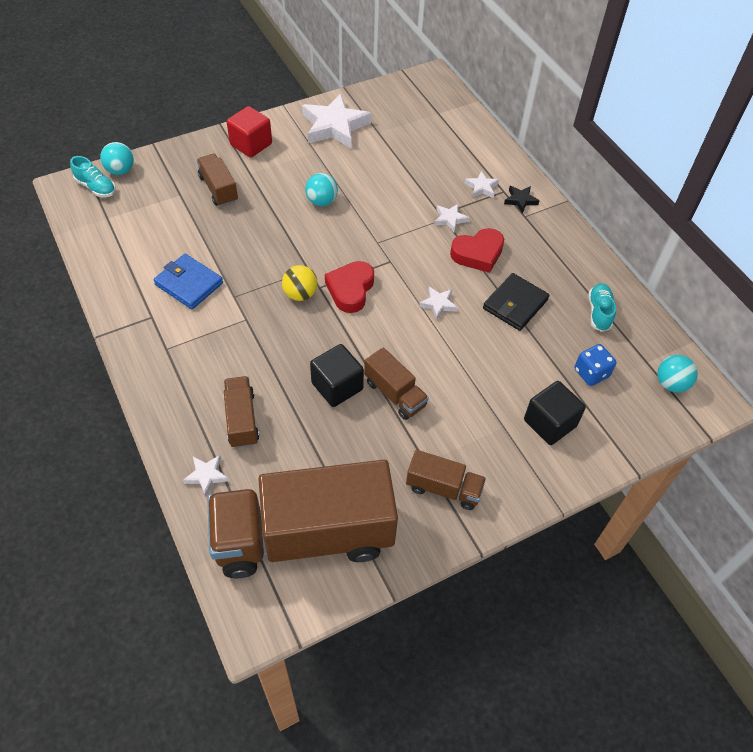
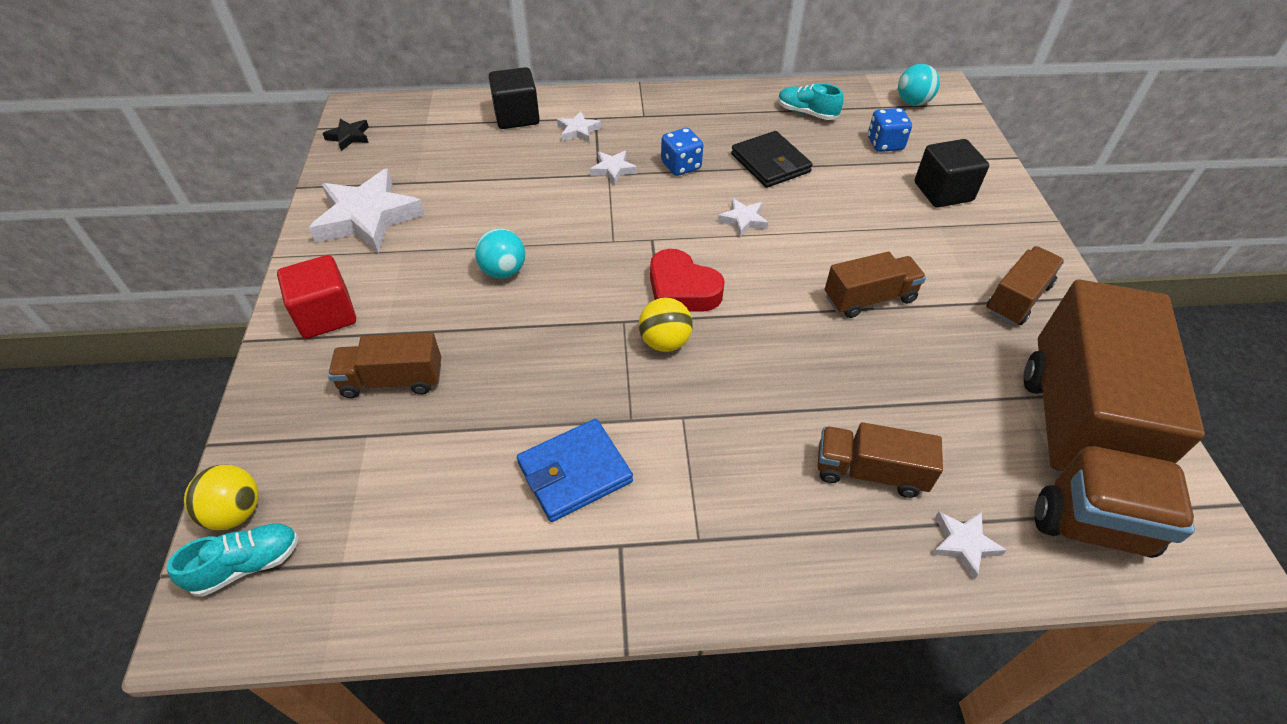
camera: 65 degrees left, 5 degrees down
turquoise ball [100,142,134,175] -> yellow ball [184,465,259,531]
black cube [310,344,364,407] -> black cube moved to [489,67,540,129]
red heart [450,228,504,273] -> blue dice [661,128,703,176]
black star [504,186,540,213] -> black star moved to [323,119,369,151]

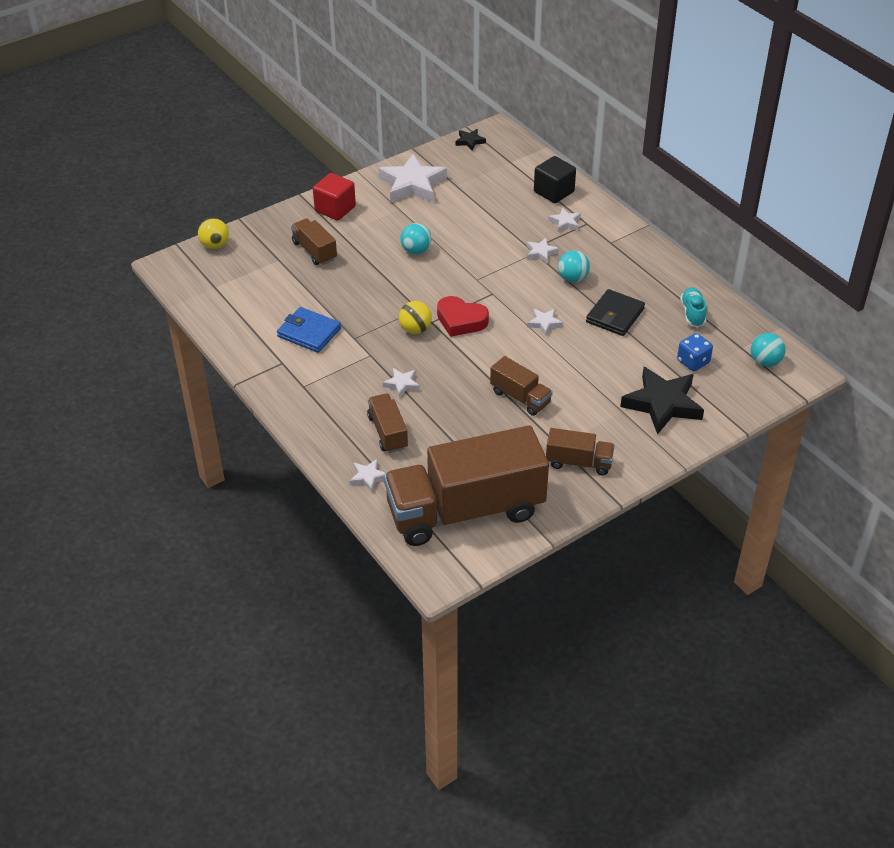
camera: 60 degrees right, 5 degrees down
turquoise shoe [167,523,299,597] -> none
red heart [650,249,725,311] -> red heart turned 75 degrees counterclockwise [437,296,489,337]
blue dice [661,128,703,176] -> turquoise ball [558,250,590,283]
black cube [915,139,989,208] -> black star [620,367,704,435]
none -> white star [383,368,420,398]

